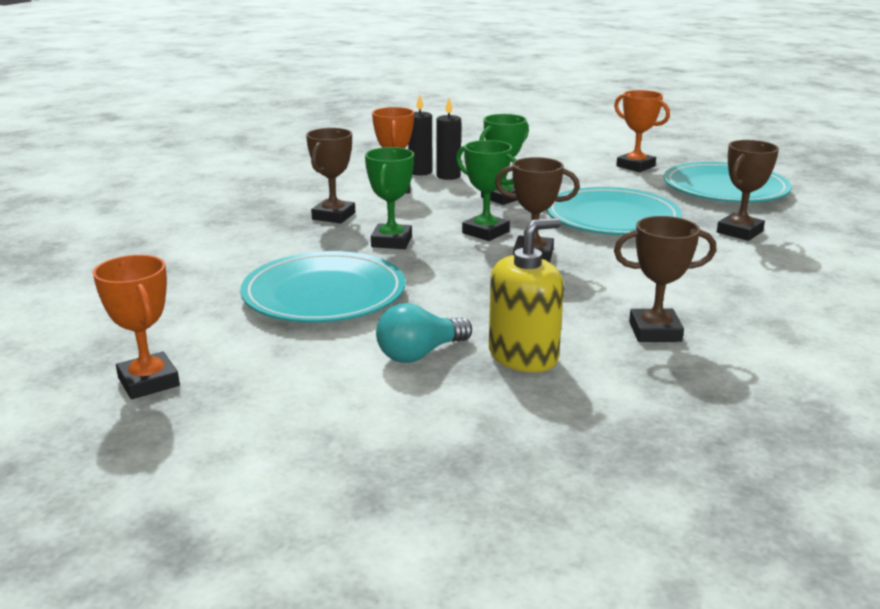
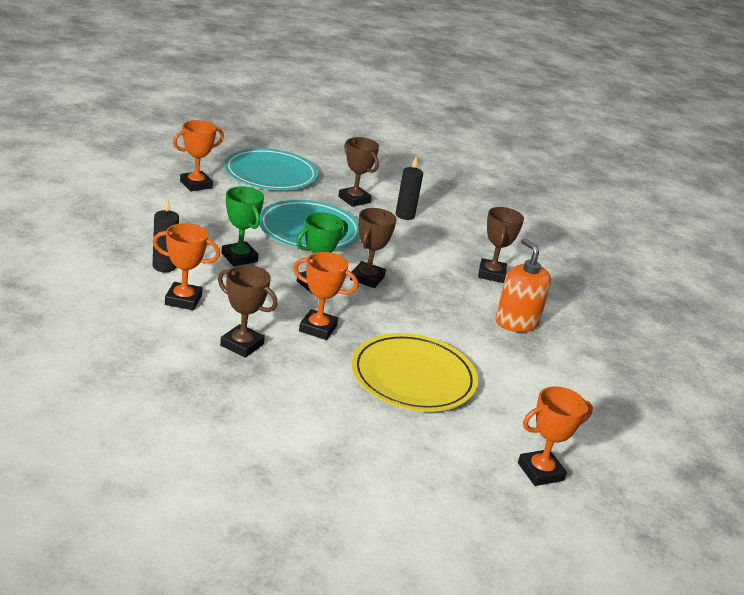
camera: 85 degrees left, 5 degrees up
turquoise plate [240,251,405,323] -> yellow plate [351,333,478,412]
green trophy [365,147,414,249] -> orange trophy [293,252,358,340]
turquoise light bulb [376,303,472,363] -> none
black candle [408,94,432,176] -> black candle moved to [395,156,423,220]
yellow soap dispenser [489,218,564,372] -> orange soap dispenser [495,238,551,332]

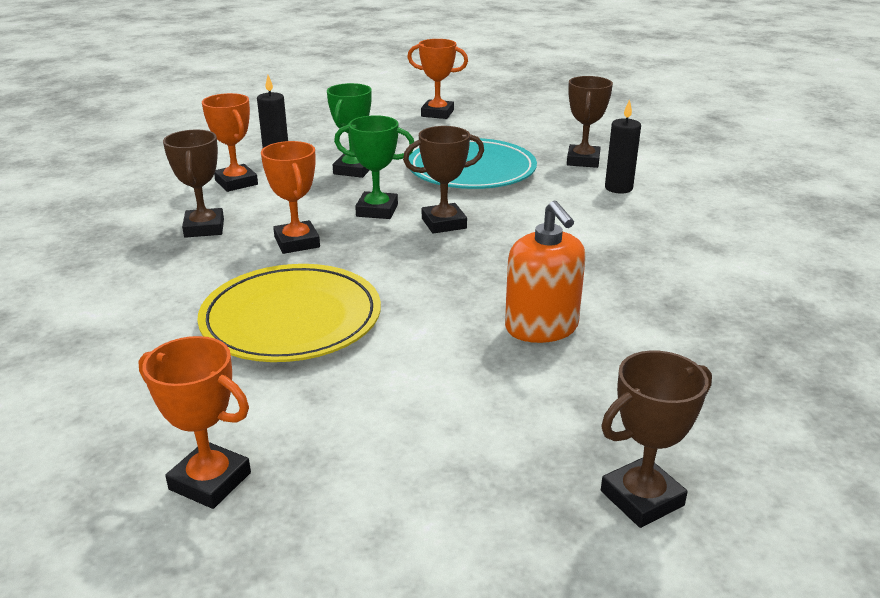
camera: 55 degrees right, 0 degrees up
turquoise plate [224,148,318,190] -> none
brown trophy [478,207,524,283] -> brown trophy moved to [601,350,712,528]
orange soap dispenser [495,238,551,332] -> orange soap dispenser turned 135 degrees clockwise [505,201,586,343]

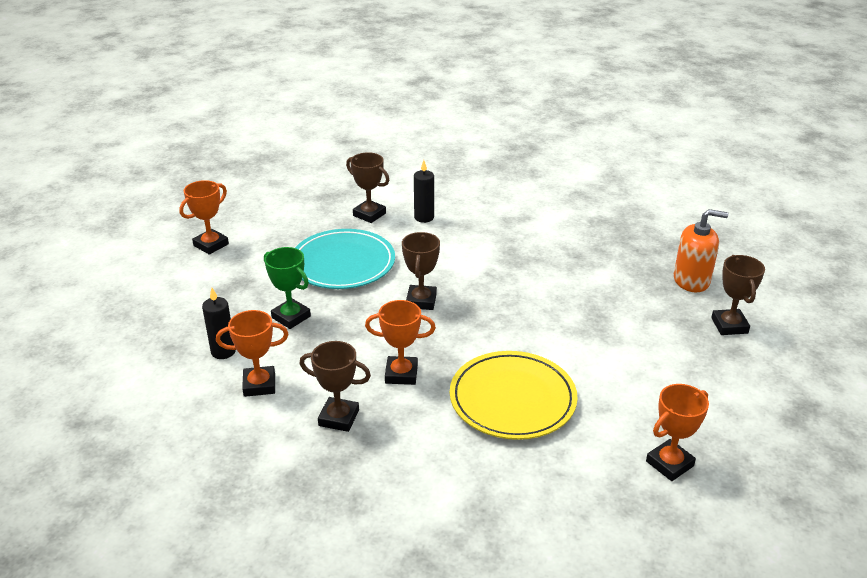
camera: 65 degrees left, 5 degrees up
green trophy [334,115,414,219] -> none
orange soap dispenser [505,201,586,343] -> orange soap dispenser moved to [674,209,728,292]

